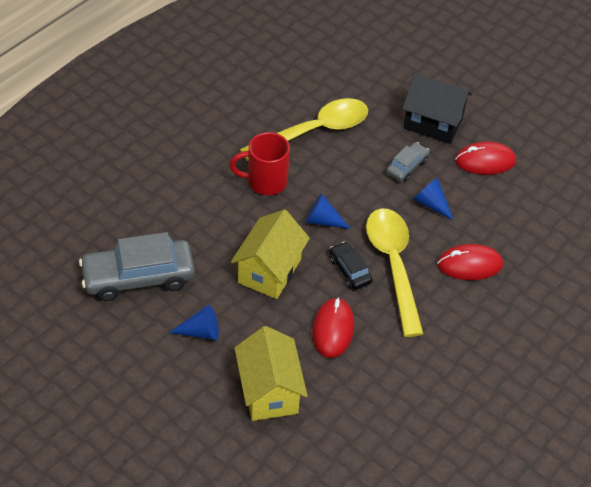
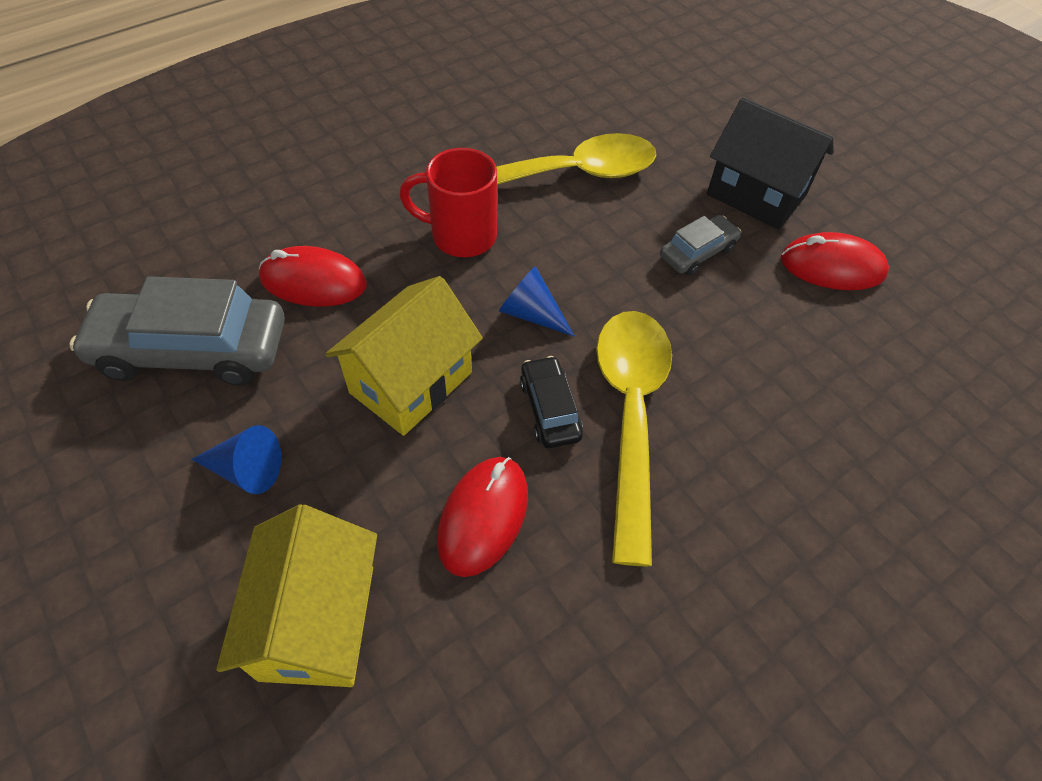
camera: 15 degrees right, 5 degrees up
blue cone [413,178,454,220] -> none
red mouse [437,244,503,280] -> red mouse moved to [259,246,367,307]

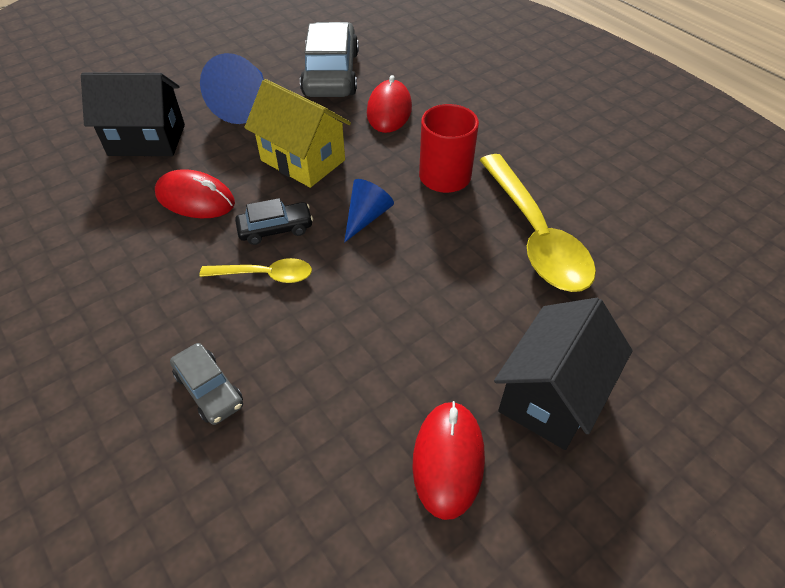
camera: 90 degrees right, 5 degrees down
blue cone [191,425,282,494] -> blue cone [200,53,264,124], size x1.69
yellow house [217,504,377,687] -> black house [81,72,185,156]
yellow spoon [596,311,672,567] -> yellow spoon [200,258,312,283], size x0.51
grey car [660,215,741,276] -> grey car moved to [170,343,243,425]

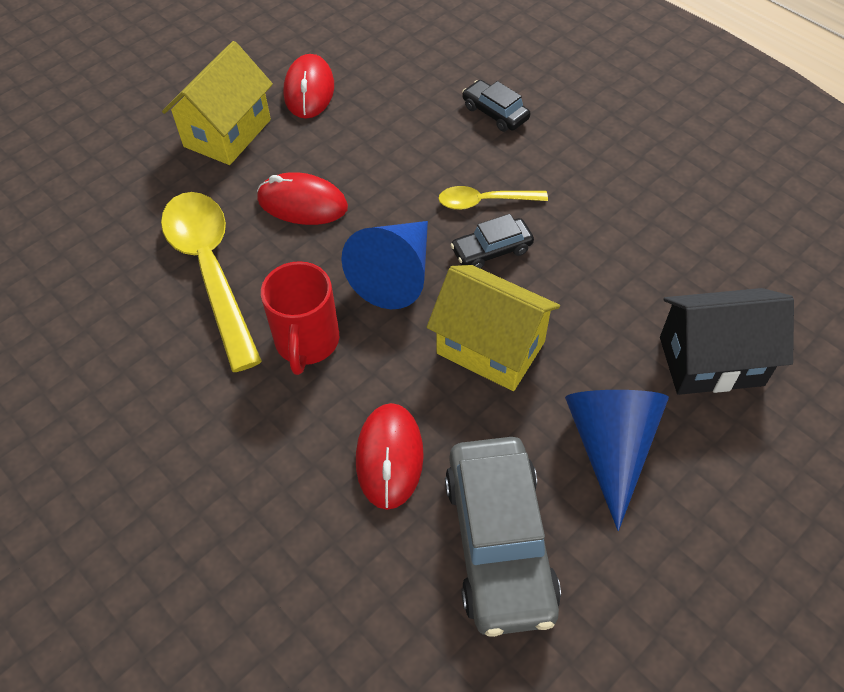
camera: 175 degrees right, 5 degrees up
red mouse [155,169,235,218] -> red mouse moved to [257,172,348,225]
grey car [170,343,243,425] -> black car [462,80,530,132]
blue cone [344,179,394,243] -> blue cone [341,221,428,309], size x1.69
black house [494,298,633,450] -> yellow house [162,41,273,165]

